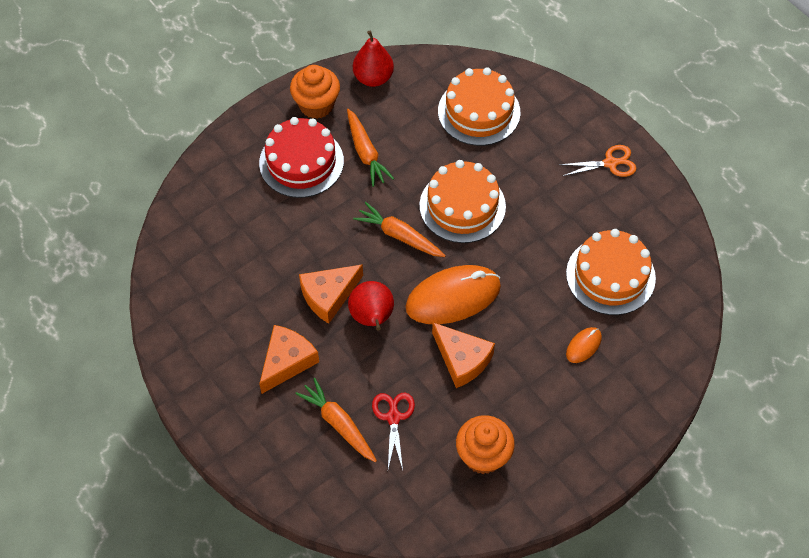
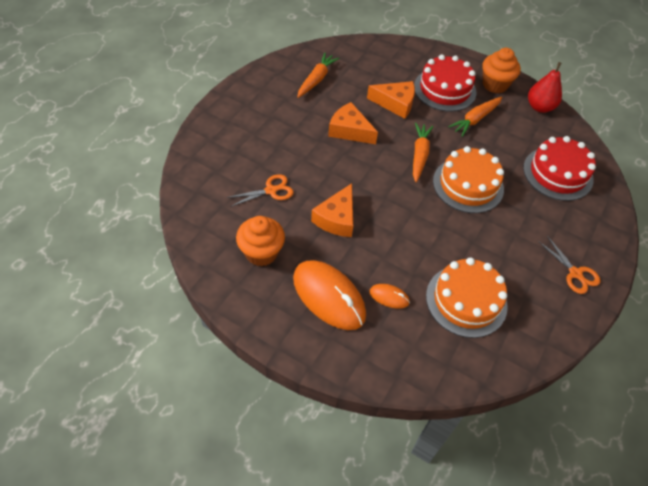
camera: 65 degrees right, 5 degrees down
orange cheese [259,325,319,394] -> orange cheese moved to [367,81,415,119]
orange carrot [295,378,377,462] -> orange carrot moved to [297,53,340,98]
red pear [348,281,394,331] -> none
red scissors [372,393,415,470] -> orange scissors [226,174,294,207]
orange mouse [405,265,501,324] -> orange mouse moved to [293,260,366,330]
orange cake [438,67,521,146] -> red cake [523,136,596,201]

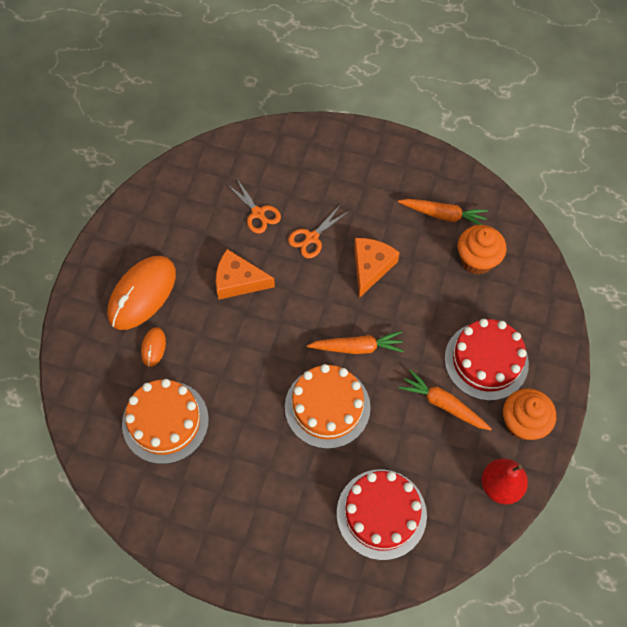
camera: 80 degrees right, 10 degrees up
orange cupcake [236,216,285,266] -> orange cupcake moved to [458,225,506,274]
orange cheese [367,81,415,119] -> none
orange scissors [538,236,601,294] -> orange scissors moved to [288,204,349,258]

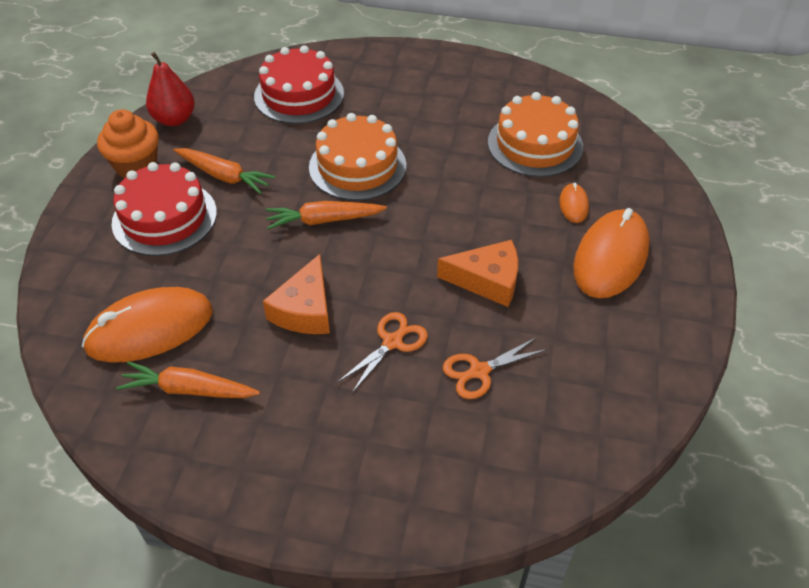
camera: 175 degrees right, 15 degrees down
orange scissors [228,179,281,234] -> orange scissors turned 75 degrees counterclockwise [443,337,547,399]
orange cupcake [458,225,506,274] -> orange mouse [82,287,213,363]

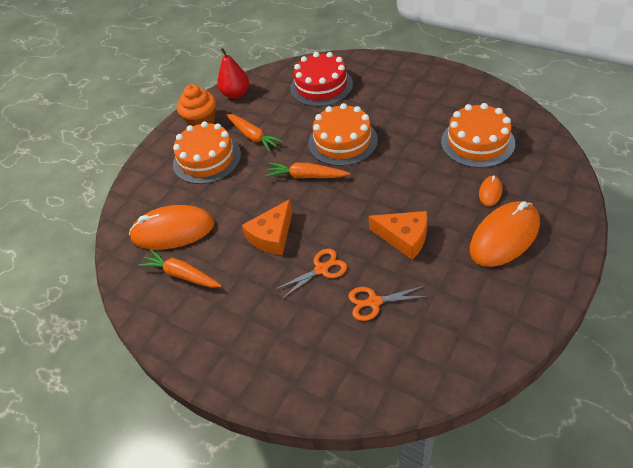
camera: 25 degrees right, 0 degrees up
red cake [111,162,217,256] -> orange cake [173,121,241,184]

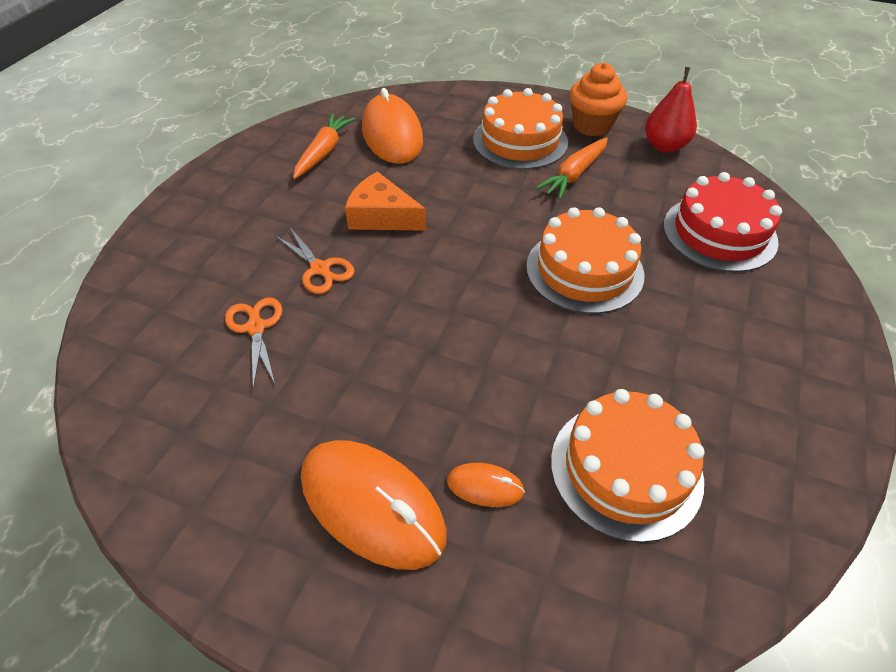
camera: 75 degrees right, 0 degrees up
orange carrot [265,162,350,178] -> none
orange cheese [369,211,428,260] -> none

